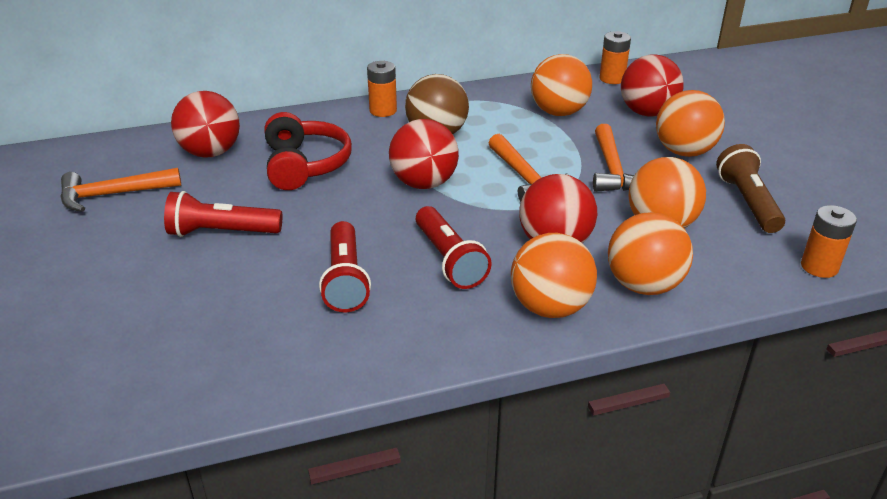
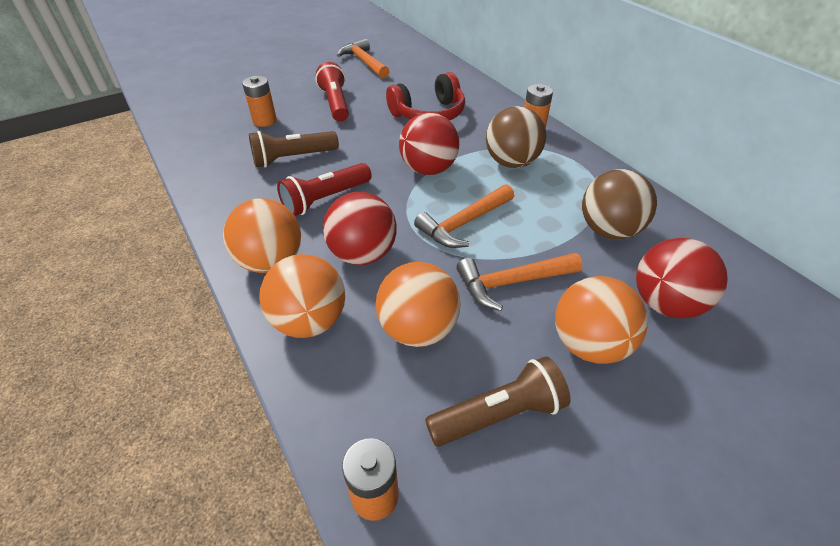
camera: 75 degrees right, 10 degrees up
red ball [171,91,240,158] -> none
red flashlight [319,221,371,312] -> brown flashlight [249,131,339,168]
orange ball [531,54,592,116] -> brown ball [582,169,657,239]
orange battery [599,31,631,84] -> orange battery moved to [242,76,277,127]

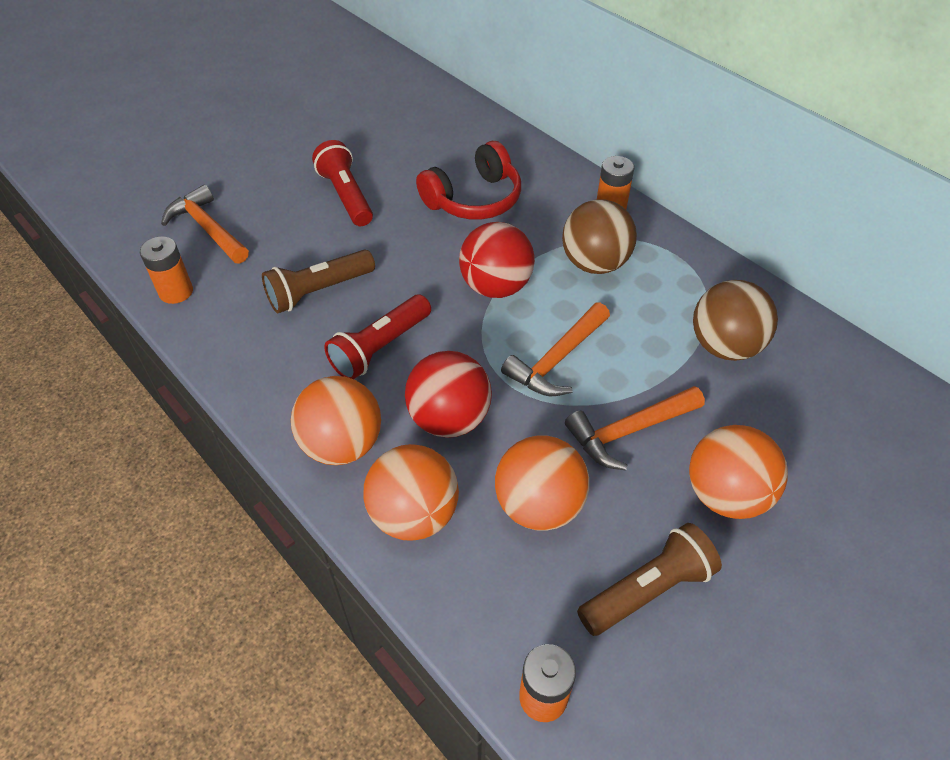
camera: 10 degrees left, 5 degrees up
orange battery [242,76,277,127] -> orange battery moved to [140,236,193,304]
orange hammer [337,39,389,79] -> orange hammer moved to [161,185,249,264]
red ball [636,238,728,318] -> none

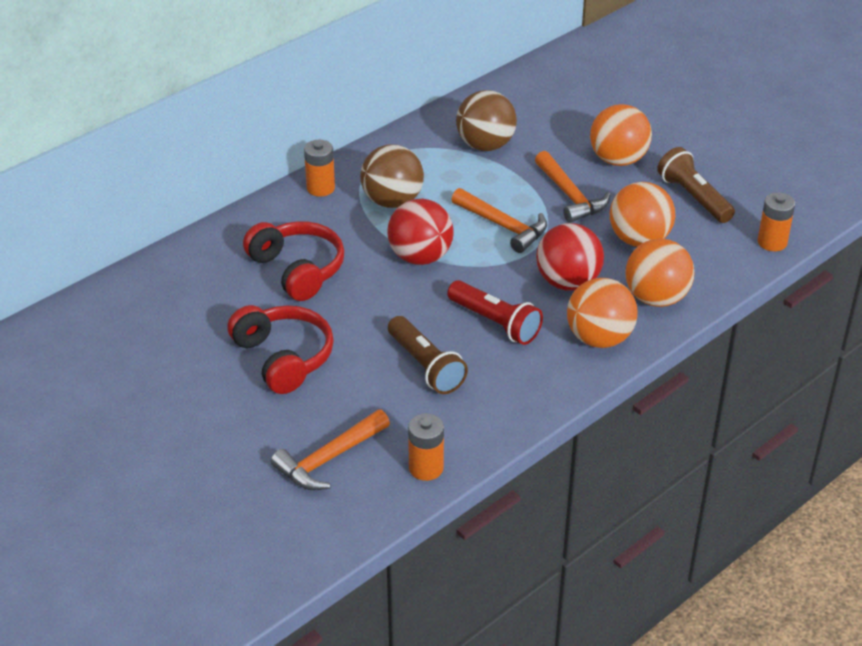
camera: 90 degrees left, 10 degrees down
red flashlight [312,140,373,226] -> red headphones [227,305,334,394]

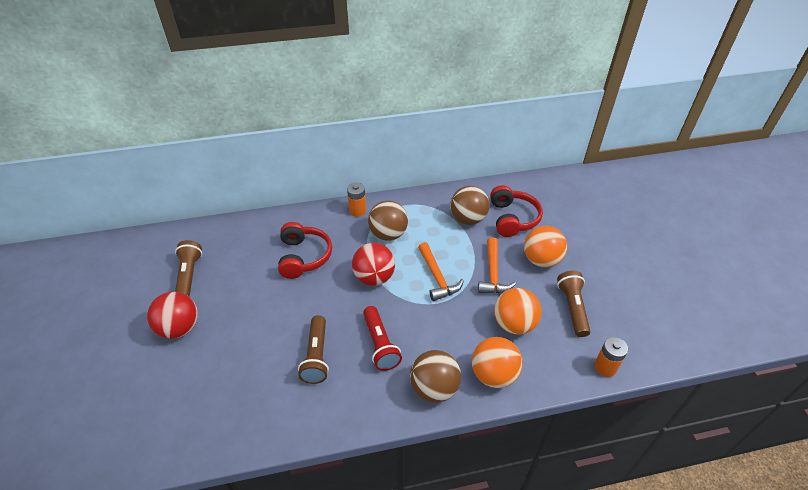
camera: 30 degrees right, 5 degrees up
red headphones [227,305,334,394] -> red headphones moved to [490,185,543,237]
orange hammer [271,409,390,490] -> none
orange battery [408,414,444,481] -> none
red ball [536,223,604,291] -> red ball moved to [147,292,198,339]
orange ball [567,278,638,348] -> brown ball [410,350,461,403]
none -> brown flashlight [175,240,202,297]

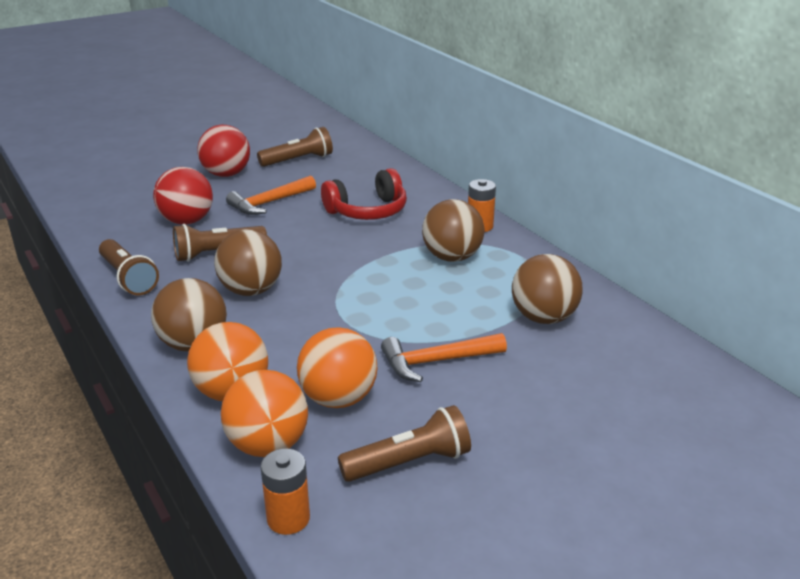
camera: 70 degrees right, 15 degrees down
red ball [352,243,395,286] -> red ball moved to [153,167,213,225]
red flashlight [363,306,402,371] -> brown ball [214,229,282,296]
orange hammer [418,242,464,301] -> orange hammer moved to [226,176,316,215]
red headphones [490,185,543,237] -> none
orange ball [524,226,567,268] -> orange ball moved to [221,370,308,457]
none -> brown flashlight [99,239,159,295]

